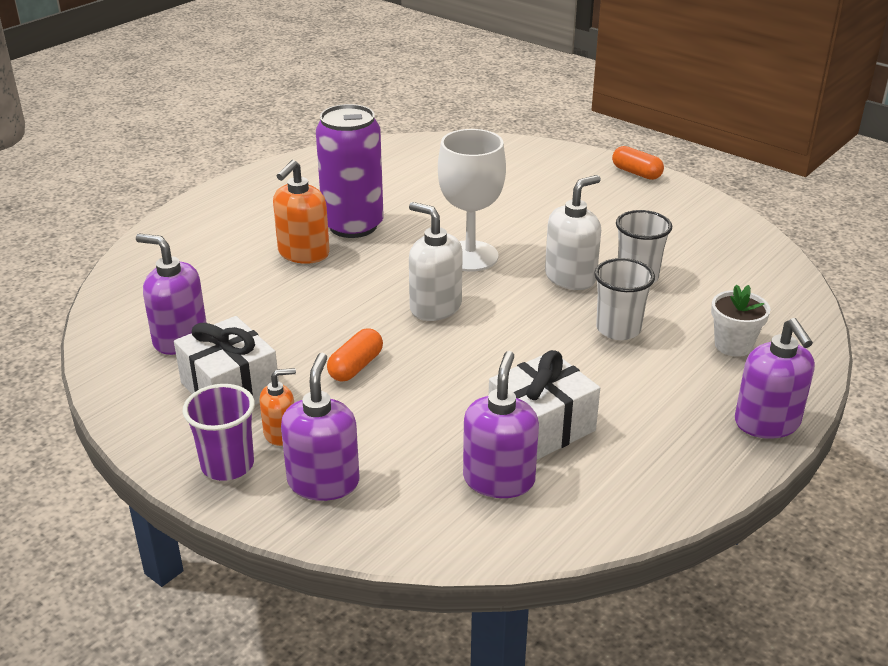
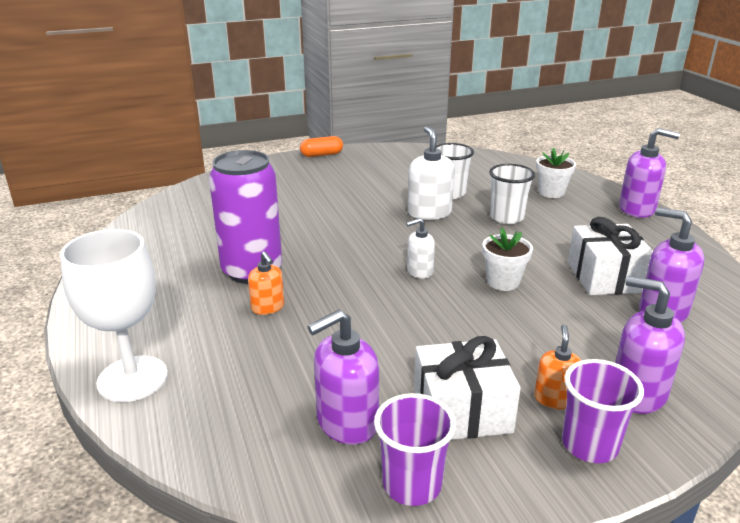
camera: 60 degrees left, 5 degrees down
orange soap dispenser [273,160,330,264] -> orange soap dispenser [248,251,284,315], size x0.60
orange capsule [327,328,383,382] -> none
white soap dispenser [409,202,462,321] -> white soap dispenser [406,218,435,279], size x0.60
white goblet [438,129,506,271] -> white goblet moved to [60,229,168,402]
none -> purple cup [374,393,456,506]
none -> white flower pot [482,228,533,291]

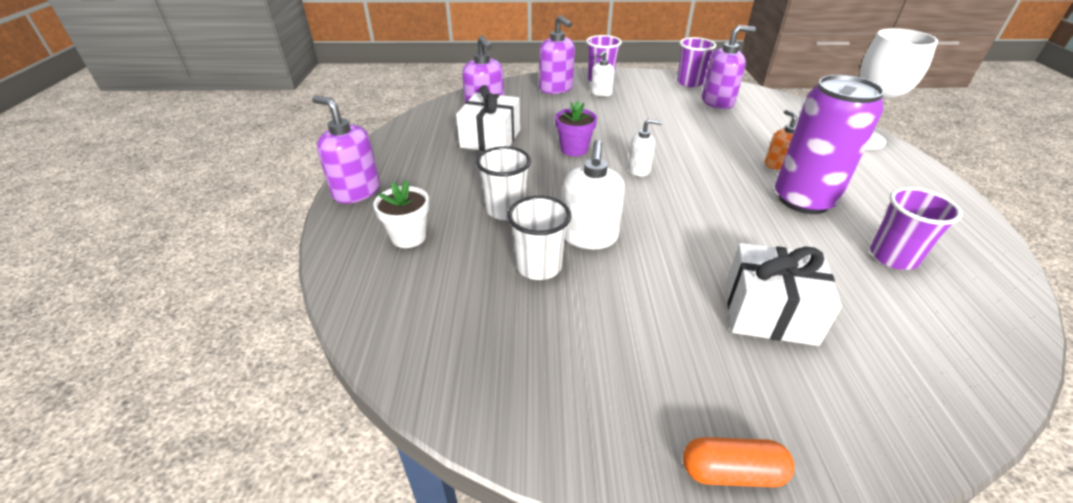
camera: 160 degrees left, 10 degrees up
white gift [414,336,521,440] -> white gift moved to [726,243,842,346]
white flower pot [482,228,533,291] -> purple flower pot [555,101,597,156]
orange soap dispenser [534,324,581,409] -> white soap dispenser [591,50,614,97]
none -> purple cup [870,187,962,270]

